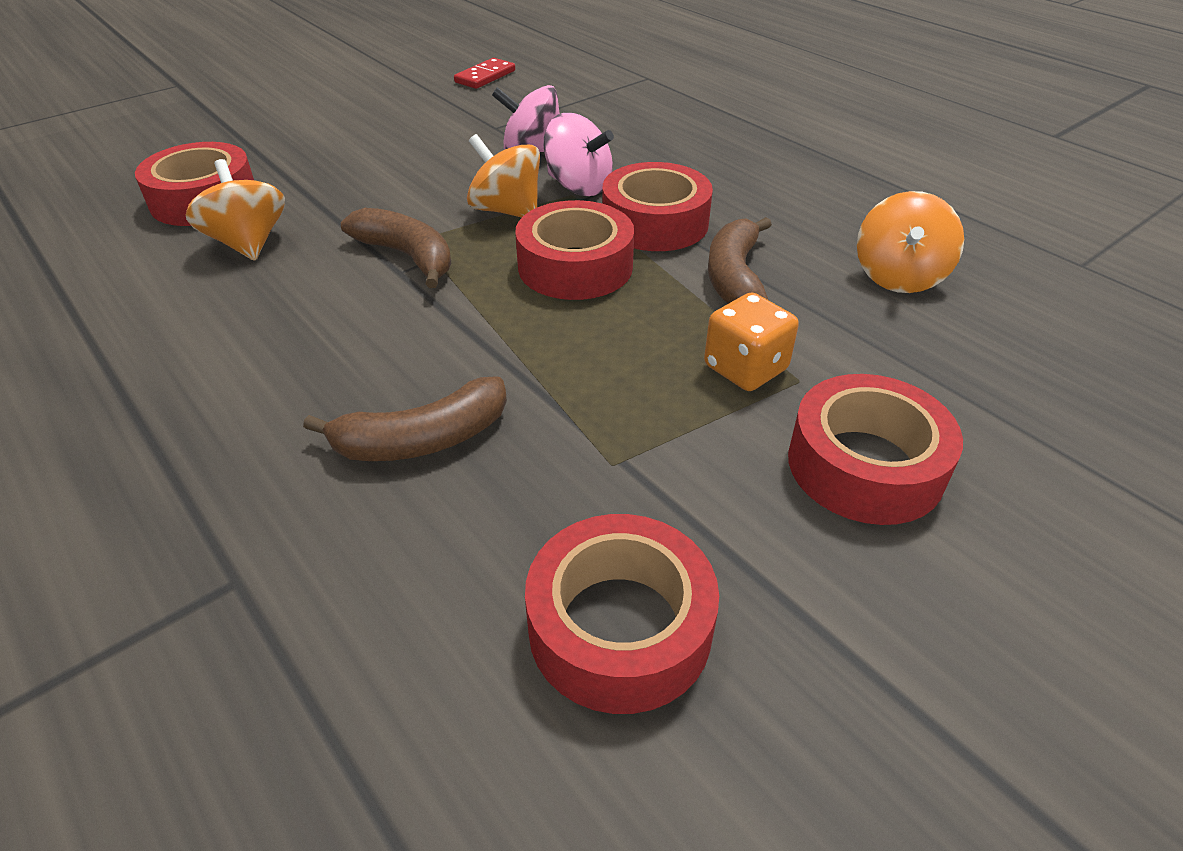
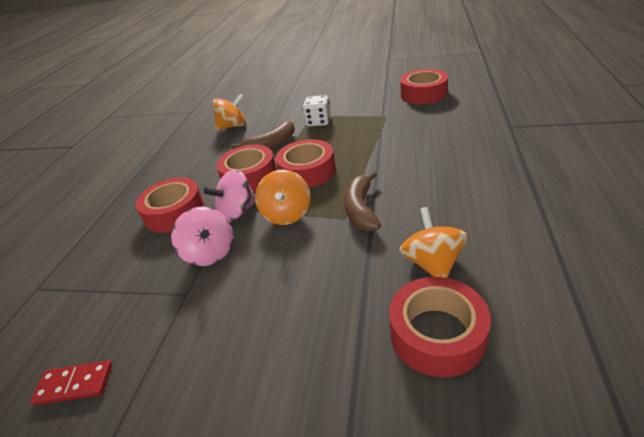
camera: 125 degrees left, 5 degrees down
orange spinning top [186,159,285,261] -> orange spinning top turned 150 degrees clockwise [399,207,468,278]
brown banana [303,377,507,461] -> none
pink spinning top [543,113,614,196] -> pink spinning top turned 120 degrees counterclockwise [204,169,255,222]
orange dice [704,292,799,391] -> white dice [303,95,331,126]
red tape [788,374,963,525] -> red tape moved to [135,178,205,233]

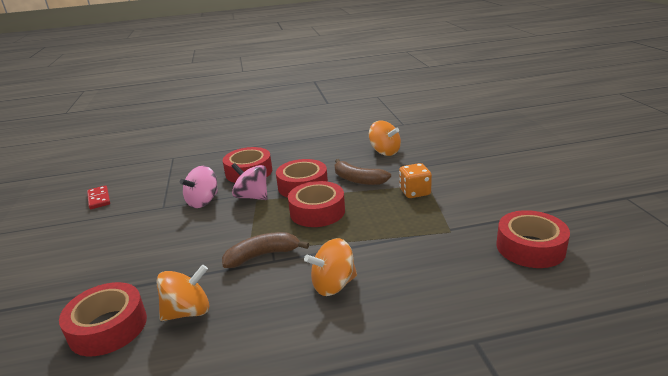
camera: 65 degrees right, 10 degrees down
orange spinning top [255,170,310,225] -> orange spinning top moved to [304,238,357,296]
white dice [303,95,331,126] -> orange dice [399,163,432,198]

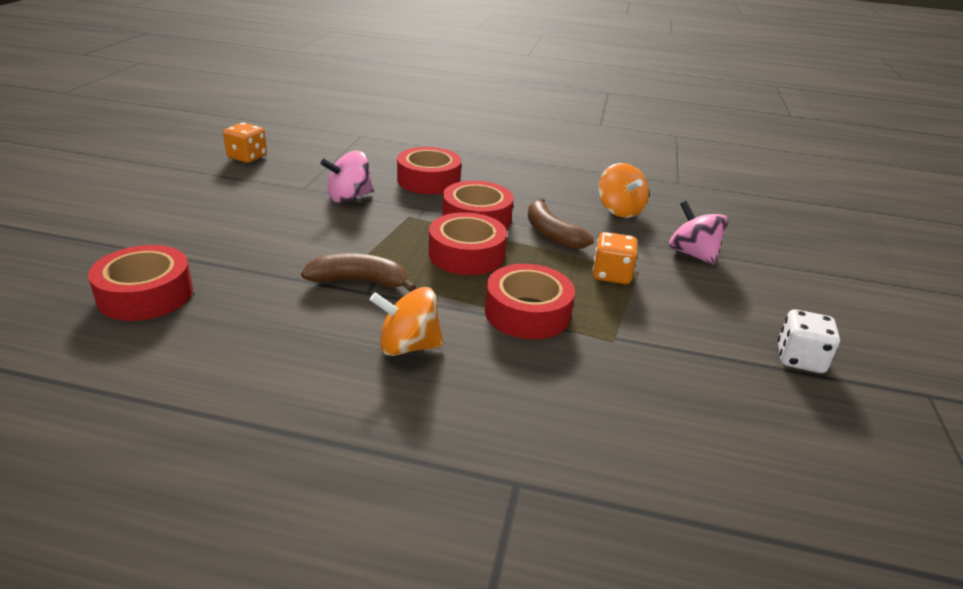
camera: 20 degrees right, 5 degrees up
red domino [87,185,110,209] -> orange dice [223,123,267,163]
orange spinning top [156,265,209,321] -> none
pink spinning top [231,163,267,200] -> pink spinning top moved to [669,201,728,265]
red tape [497,210,570,268] -> red tape moved to [485,264,575,339]
none -> white dice [778,309,840,373]

